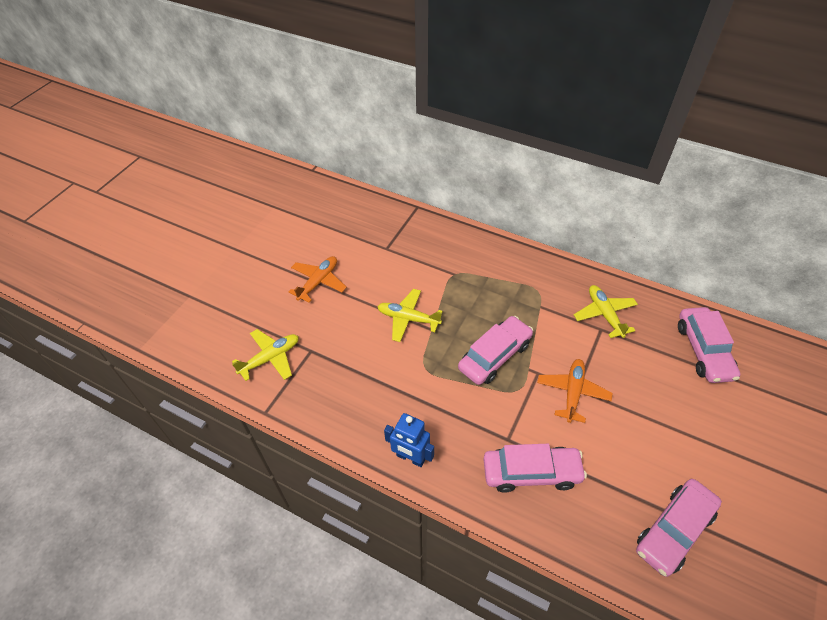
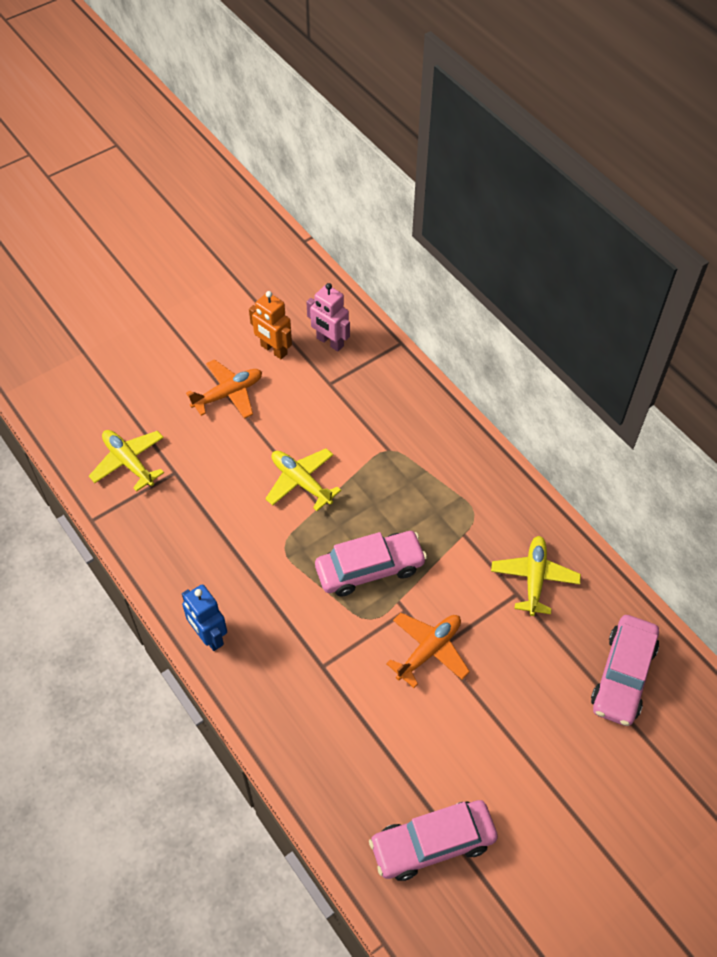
camera: 25 degrees right, 5 degrees up
yellow plane [232,329,299,381] -> yellow plane turned 120 degrees counterclockwise [89,430,164,492]
pink car [483,444,587,493] -> none
none -> orange robot [249,291,292,359]
none -> pink robot [306,283,350,351]

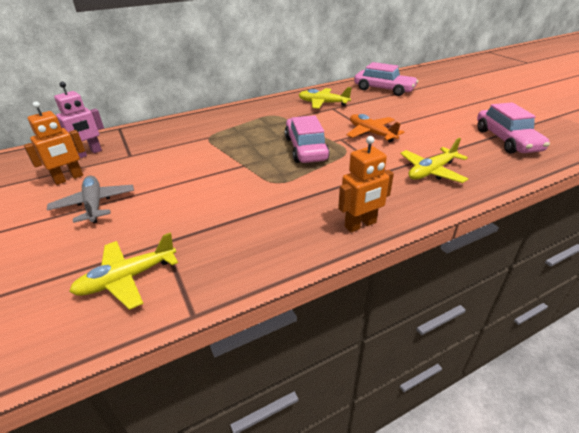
camera: 80 degrees left, 20 degrees down
blue robot [182,584,227,651] -> orange robot [338,136,394,232]
orange plane [186,359,262,419] -> grey plane [47,176,134,223]
yellow plane [265,448,341,511] -> yellow plane moved to [400,138,468,183]

